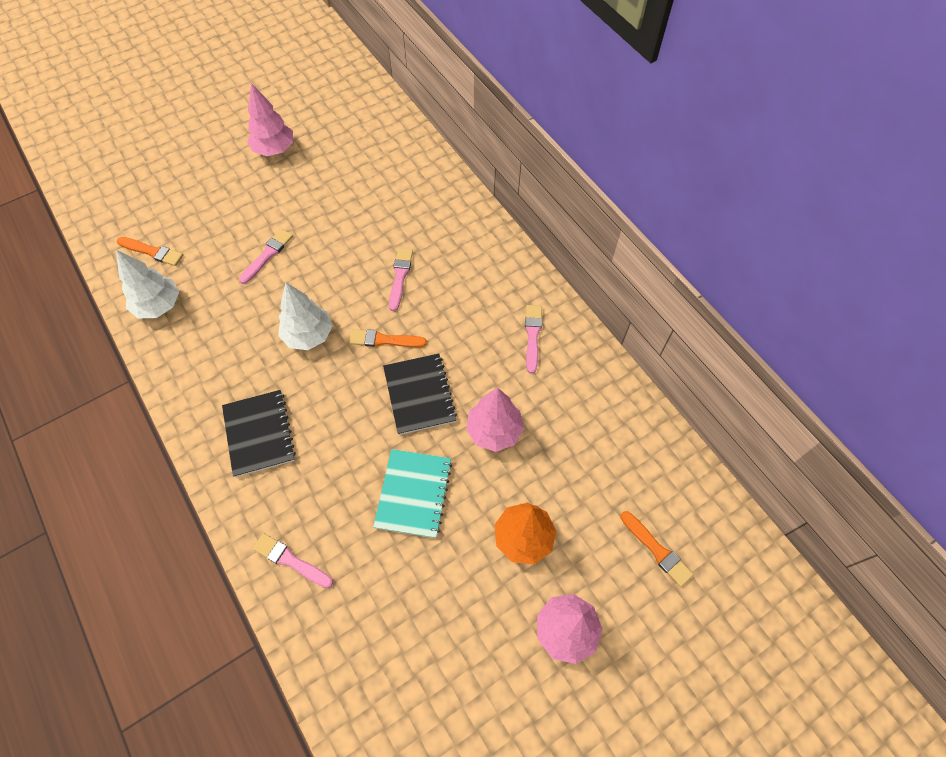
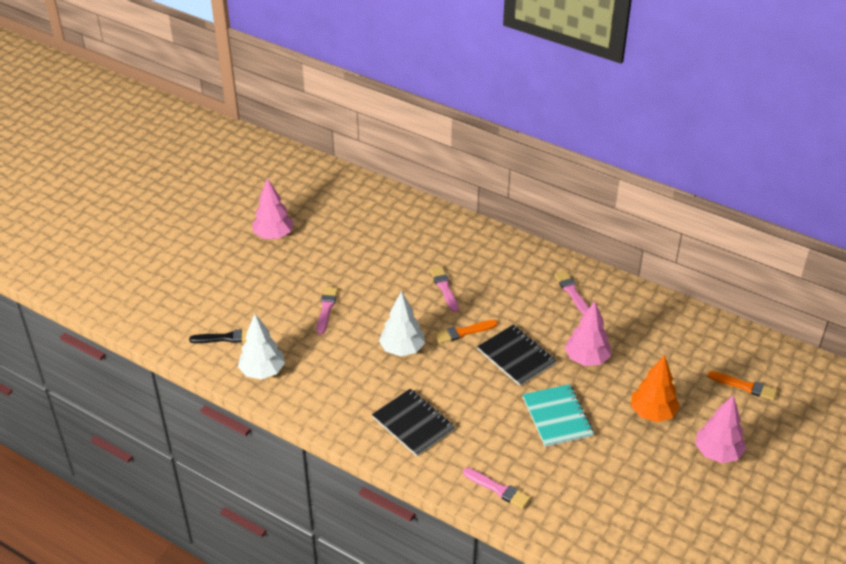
camera: 25 degrees left, 20 degrees down
orange brush [117,237,183,266] -> black brush [189,329,248,343]
pink brush [253,533,333,588] -> pink brush turned 150 degrees counterclockwise [463,468,531,509]

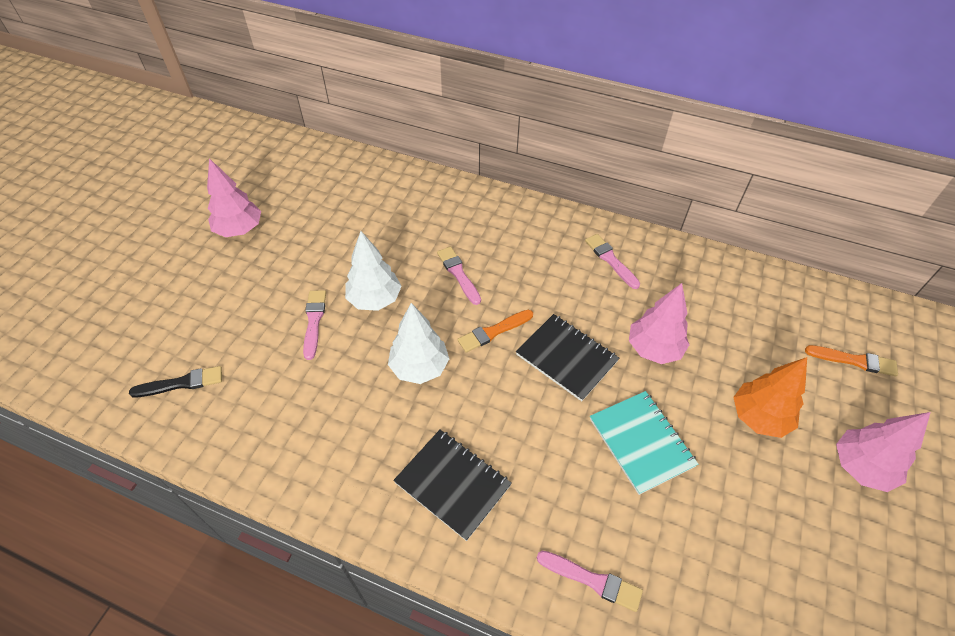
camera: 10 degrees left, 10 degrees up
white tree [238,314,285,379] -> white tree moved to [345,231,402,311]

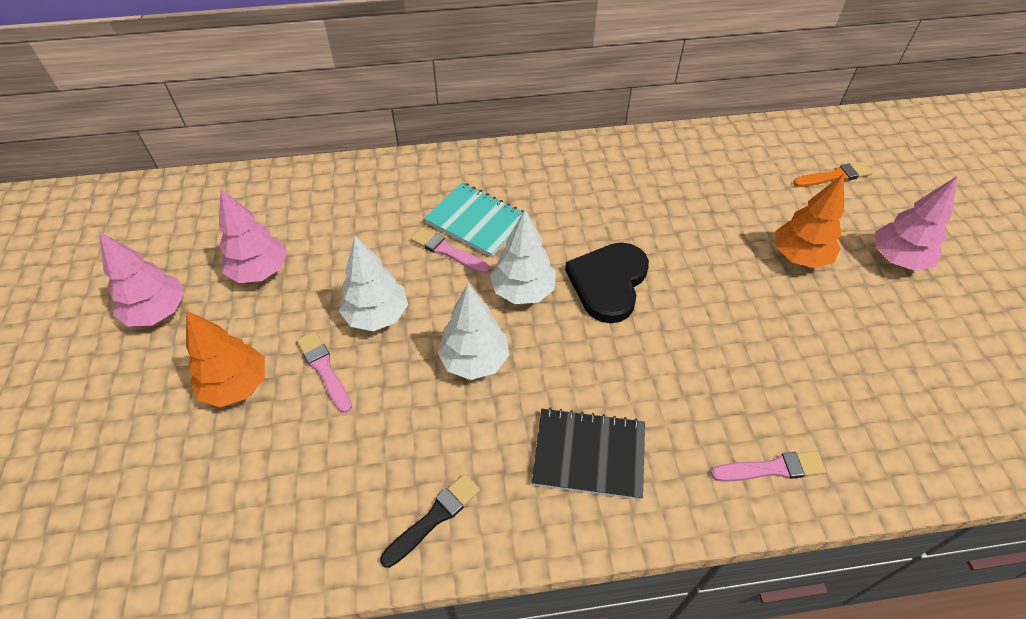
camera: 30 degrees left, 0 degrees up
black brush [129,366,222,397] -> black brush moved to [380,474,480,568]
orange brush [457,310,533,353] -> white tree [490,210,556,304]
black notebook [516,314,619,401] -> black heart [565,242,649,323]
pink brush [585,234,640,289] -> none
turquoise notebook [590,391,698,495] -> turquoise notebook moved to [424,182,524,257]
pink tree [629,283,689,364] -> pink tree moved to [219,189,287,283]
none -> orange tree [186,311,265,407]

